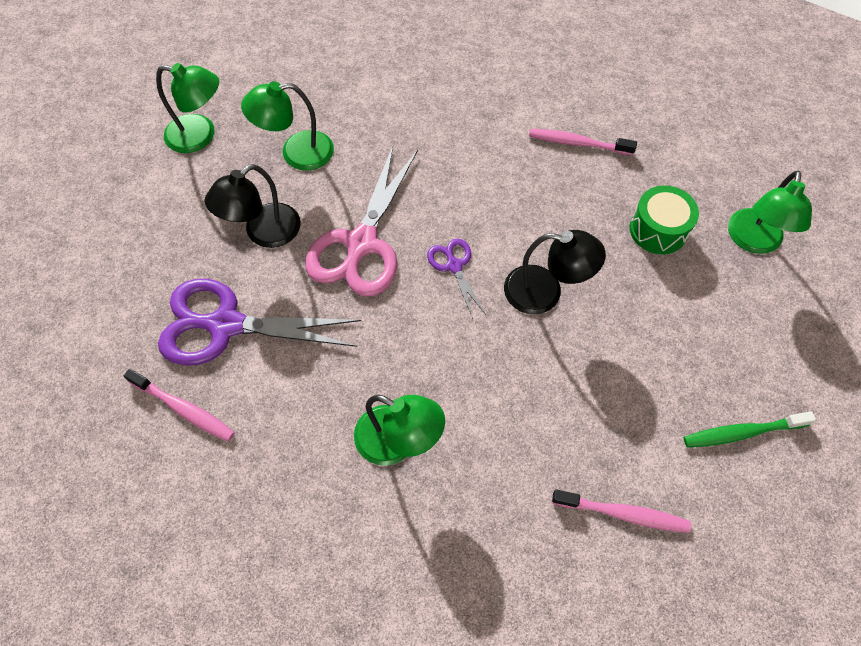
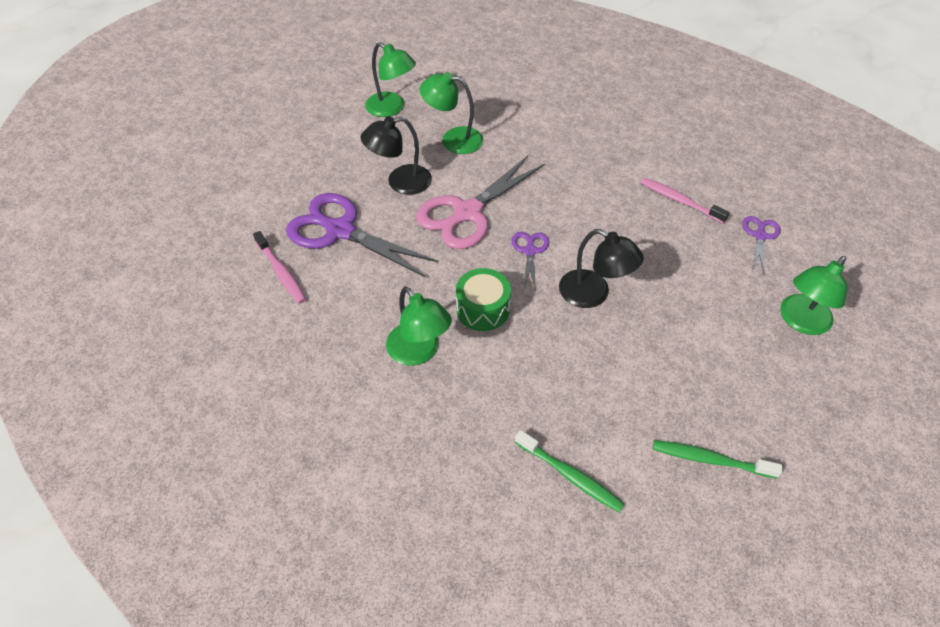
camera: 25 degrees right, 10 degrees down
pink toothbrush [552,490,691,533] -> green toothbrush [515,430,624,512]
green drum [630,185,699,254] -> green drum moved to [456,268,511,331]
none -> purple scissors [742,216,781,275]

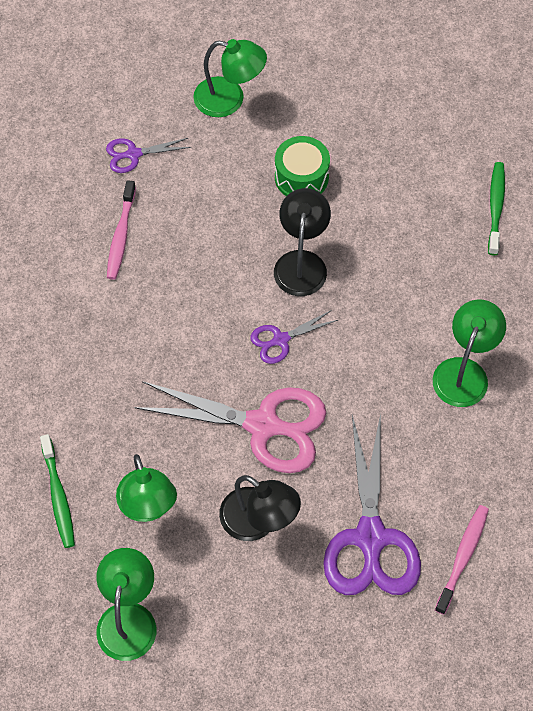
camera: 120 degrees left, 10 degrees up
green drum [456,268,511,331] -> green drum moved to [275,136,330,196]
green toothbrush [653,440,782,479] -> green toothbrush moved to [40,434,75,548]

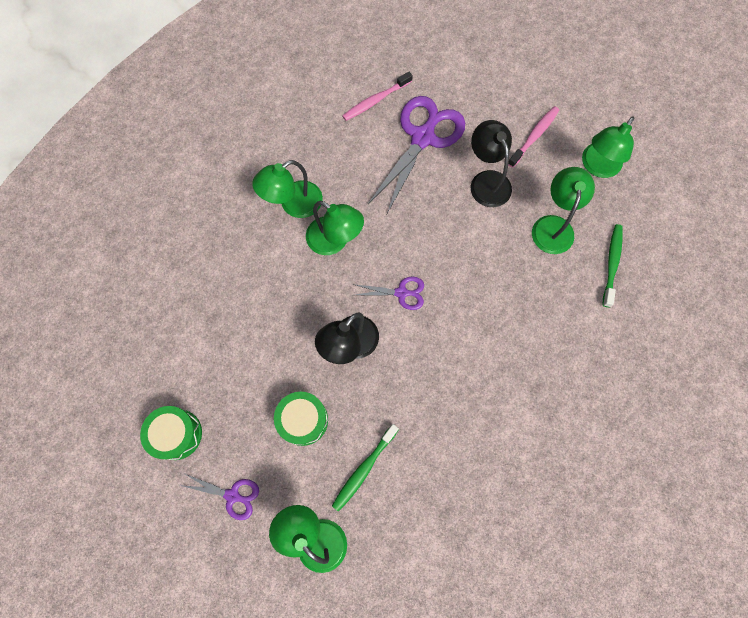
camera: 150 degrees left, 10 degrees up
purple scissors [106,138,191,173] -> purple scissors moved to [180,474,259,520]
pink toothbrush [107,180,136,280] -> pink toothbrush moved to [508,106,559,168]
pink scissors [134,381,326,473] -> none
green toothbrush [488,162,505,256] -> green toothbrush moved to [332,424,399,512]
none -> green drum [140,406,202,460]
none -> green lamp [306,201,364,255]

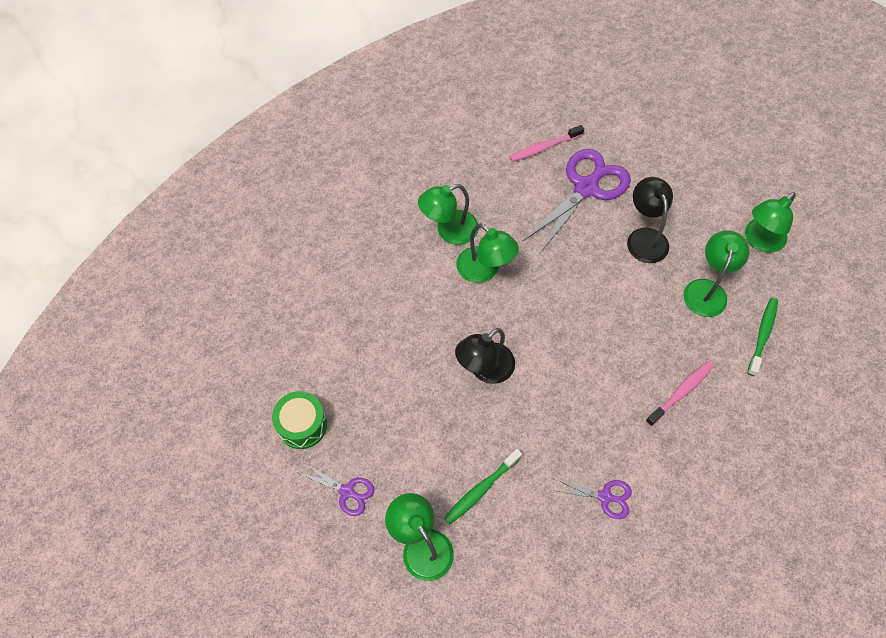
camera: 10 degrees right, 10 degrees down
green drum [274,391,328,446] -> none
purple scissors [353,276,424,310] -> purple scissors moved to [552,478,632,519]
pink toothbrush [508,106,559,168] -> pink toothbrush moved to [646,361,714,426]

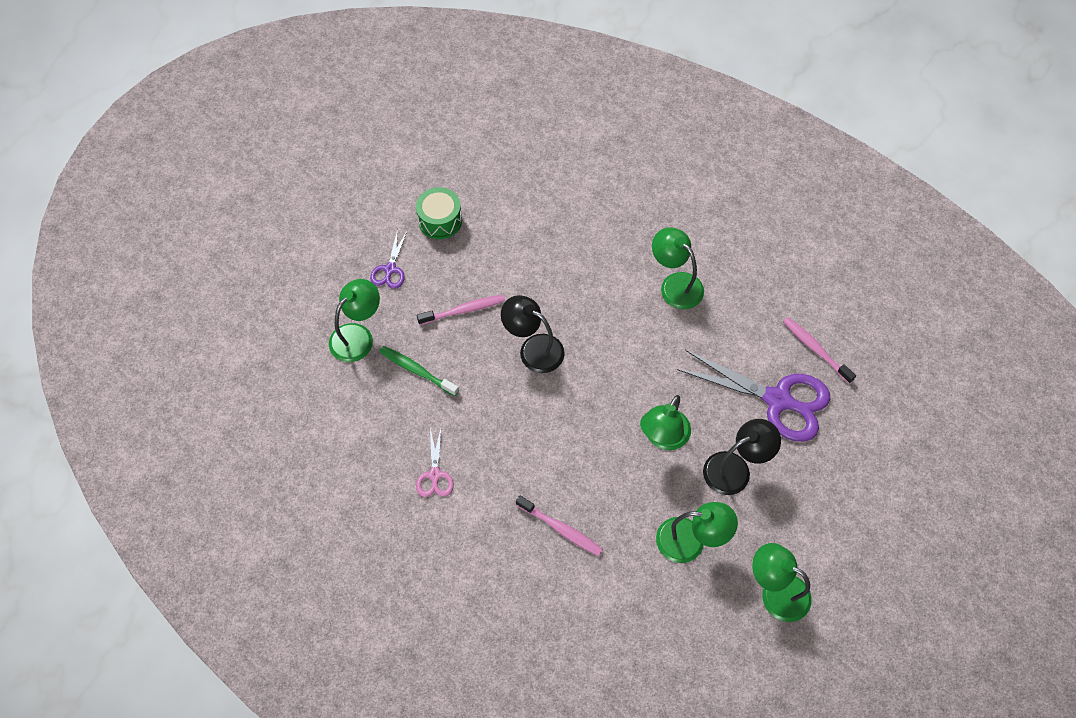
camera: 75 degrees right, 0 degrees up
green lamp [456,223,519,283] -> green lamp moved to [640,395,691,450]
purple scissors [552,478,632,519] -> pink scissors [416,428,454,497]
green toothbrush [747,298,778,376] -> none
none -> pink toothbrush [417,295,505,325]

